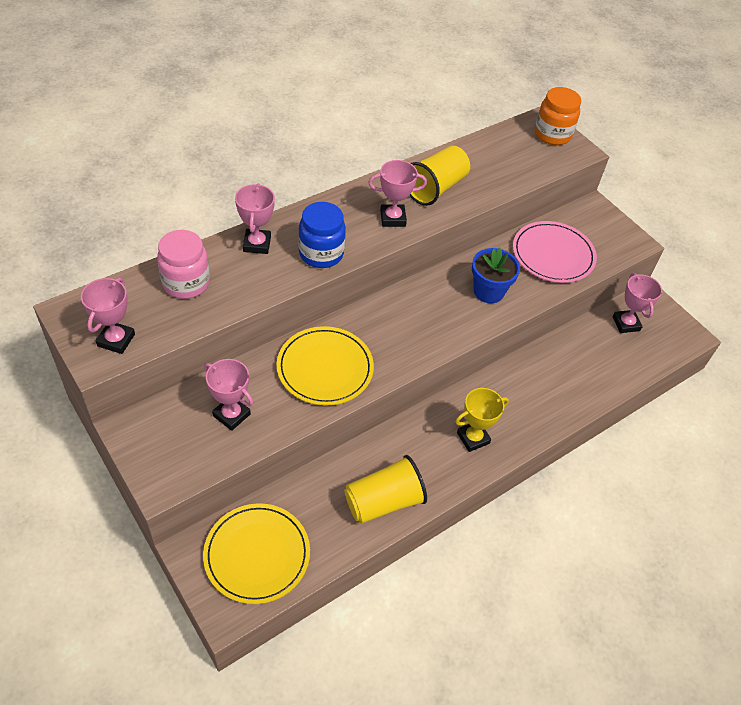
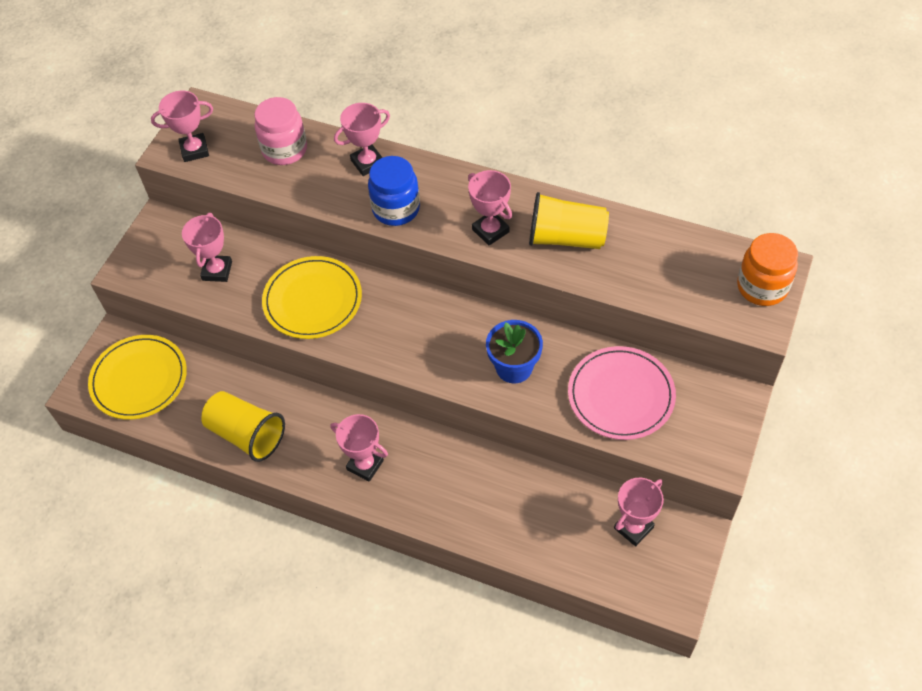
camera: 65 degrees right, 5 degrees up
yellow trophy [455,388,509,452] -> pink trophy [331,414,388,482]

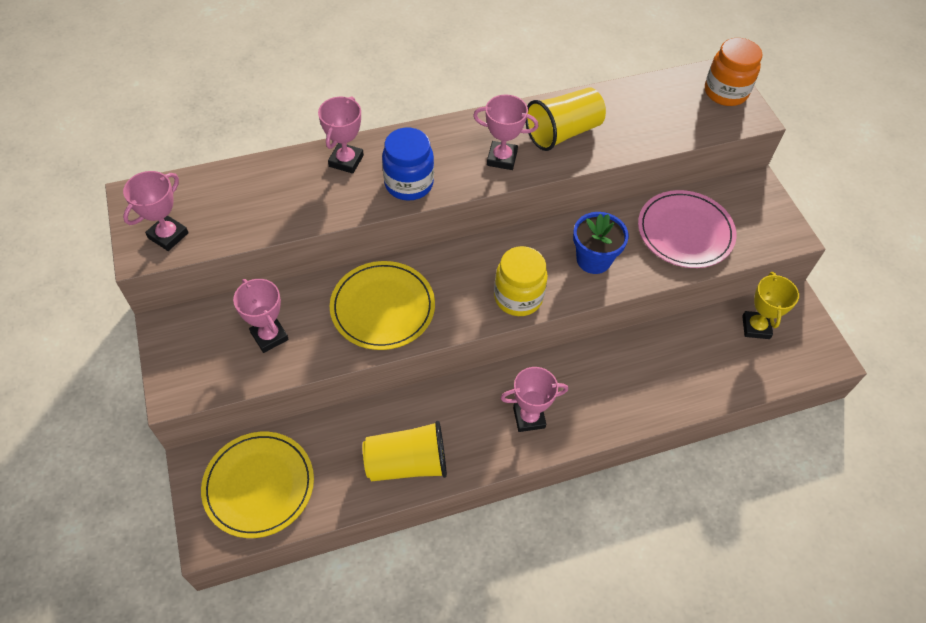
camera: 45 degrees left, 0 degrees up
pink jar [254,97,307,165] -> none
pink trophy [614,478,664,546] -> yellow trophy [742,272,799,339]
none -> yellow jar [494,246,548,316]

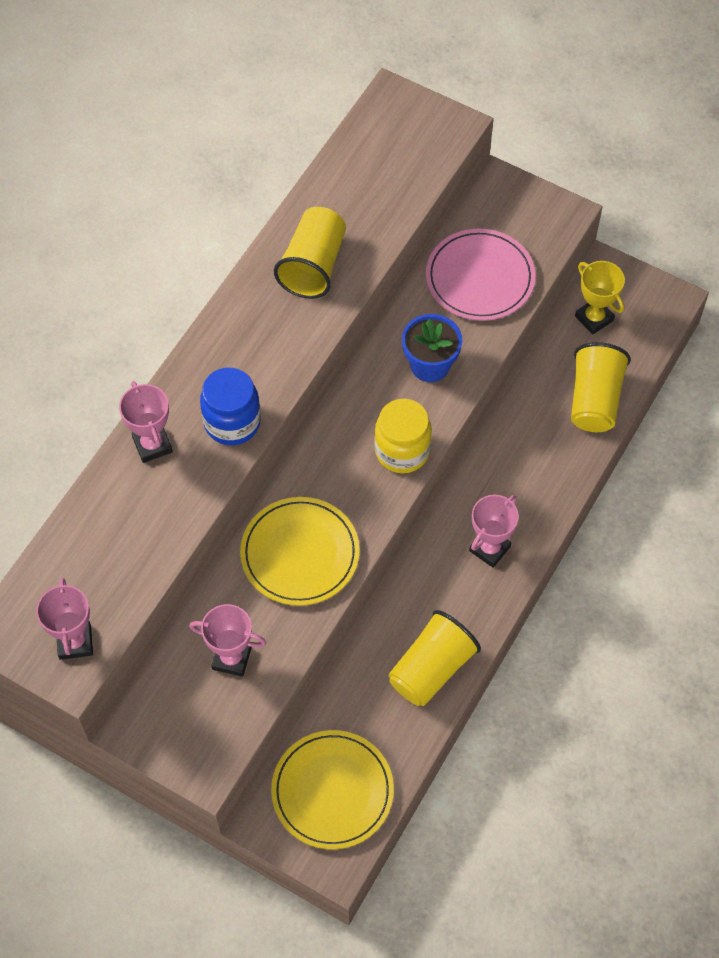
camera: 40 degrees left, 5 degrees up
pink trophy [473,94,538,170] -> none
orange jar [705,38,762,106] -> none
none -> yellow cup [571,342,631,432]

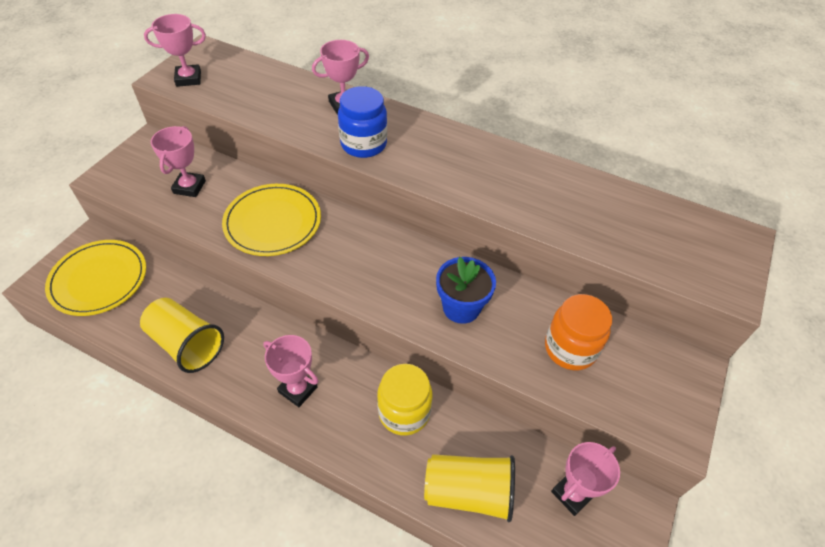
camera: 85 degrees right, 10 degrees down
yellow cup [274,207,346,299] -> none
yellow jar [374,399,432,473] -> yellow jar moved to [377,364,432,436]
pink plate [426,229,535,321] -> orange jar [545,294,612,370]
yellow trophy [575,261,625,335] -> pink trophy [551,442,620,516]

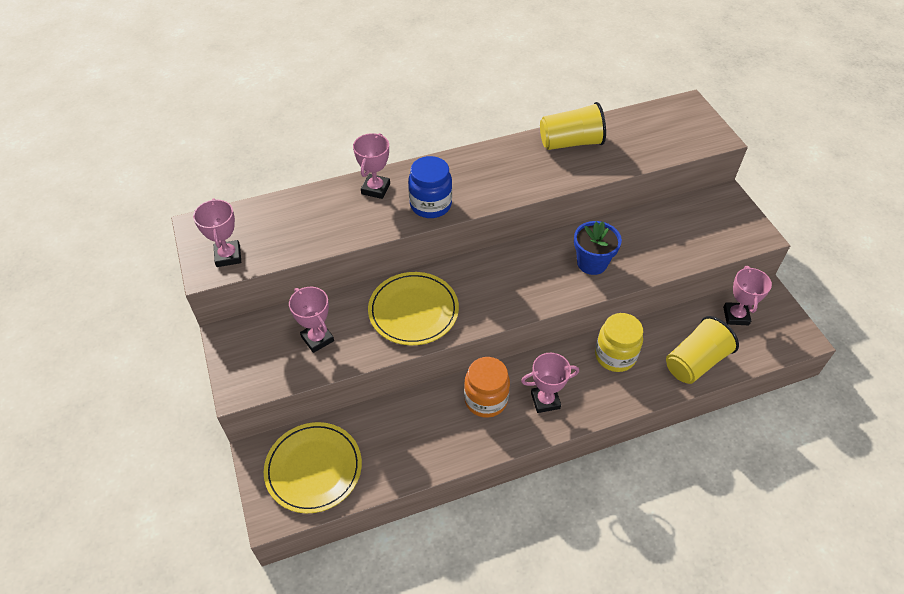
camera: 45 degrees left, 0 degrees up
yellow cup [140,298,224,373] -> yellow cup moved to [540,102,606,150]
pink trophy [144,14,206,87] -> pink trophy turned 45 degrees counterclockwise [193,198,241,267]
orange jar [545,294,612,370] -> orange jar moved to [464,357,510,418]

